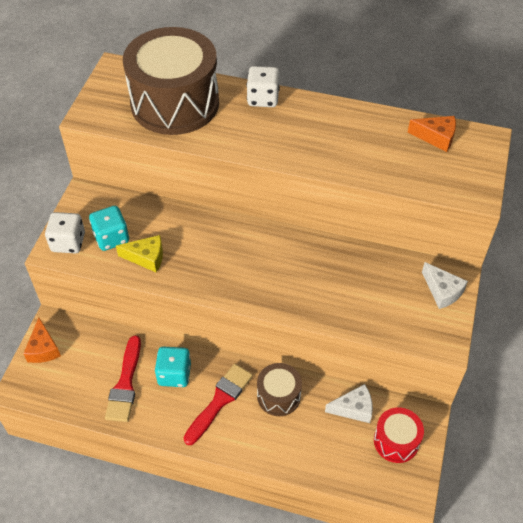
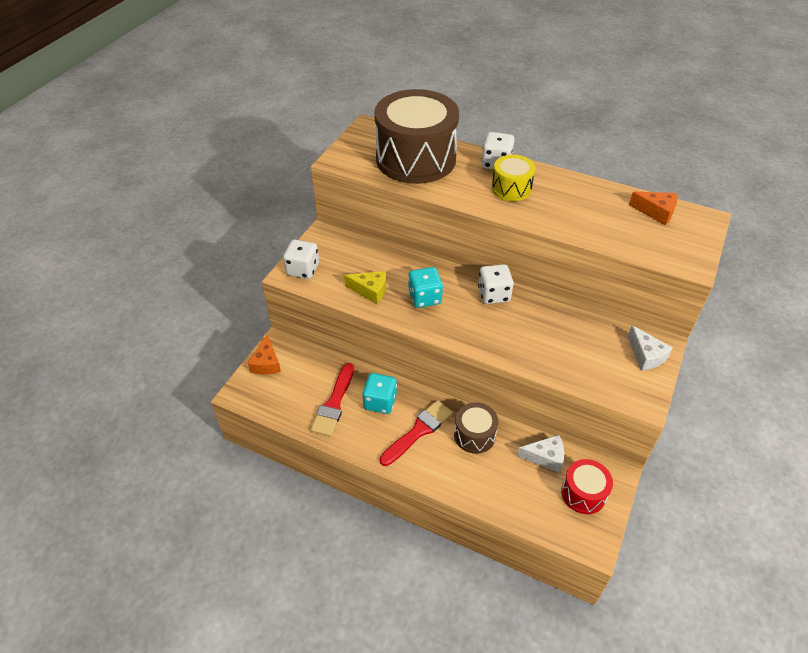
camera: 10 degrees right, 5 degrees down
turquoise dice [89,206,129,251] -> turquoise dice moved to [408,267,443,308]
none -> white dice [478,264,514,304]
none -> yellow drum [492,154,535,201]

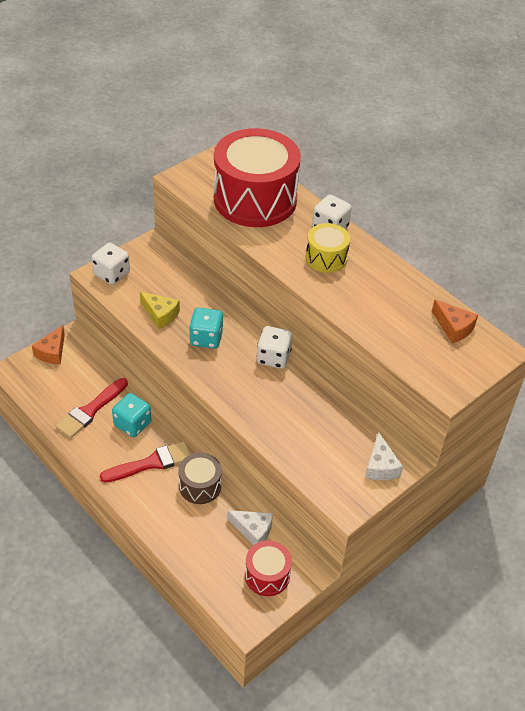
camera: 20 degrees right, 0 degrees up
brown drum [374,89,459,184] -> red drum [214,128,301,227]

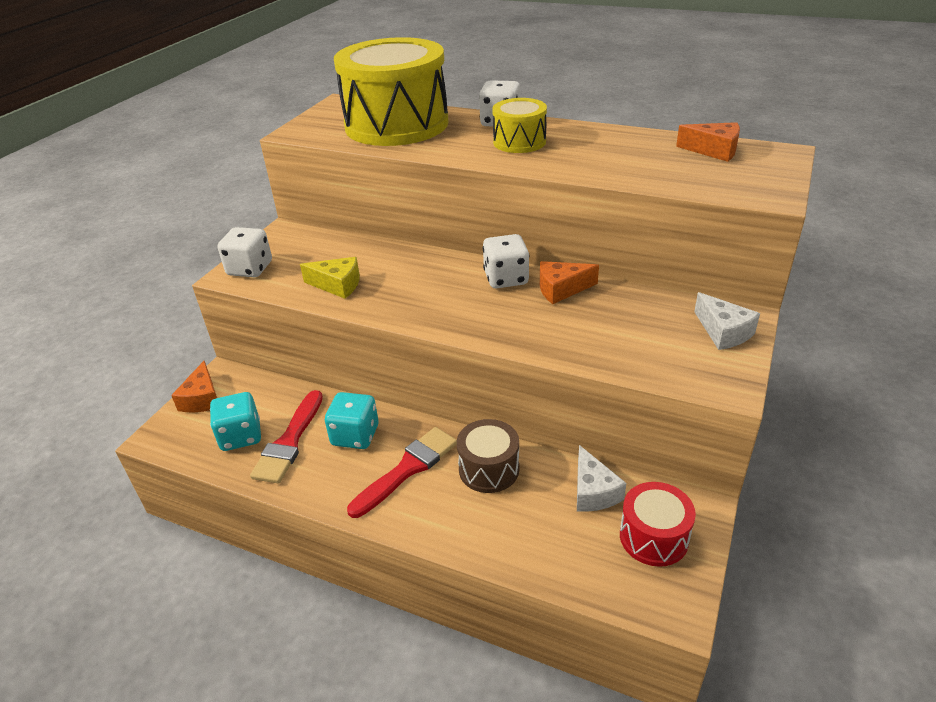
camera: 20 degrees left, 10 degrees down
turquoise dice [189,308,223,349] -> turquoise dice moved to [210,392,261,451]
red drum [214,128,301,227] -> yellow drum [334,37,449,146]
white cheese [227,510,273,545] -> white cheese turned 75 degrees clockwise [577,445,626,512]
none -> orange cheese [540,261,599,304]

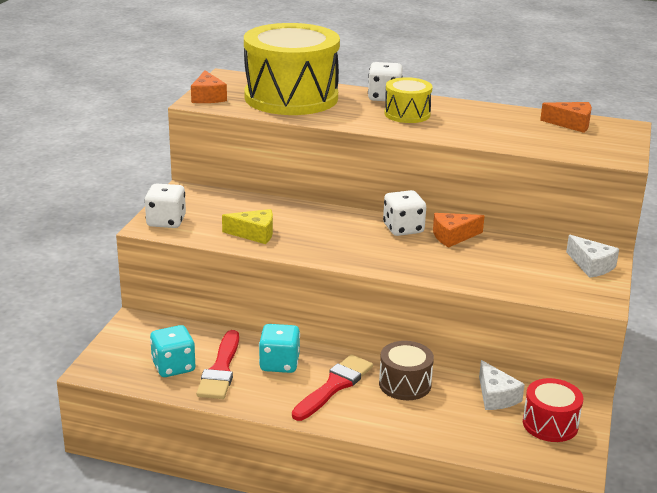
camera: 10 degrees left, 10 degrees down
orange cheese [171,361,217,412] -> orange cheese moved to [191,70,227,103]

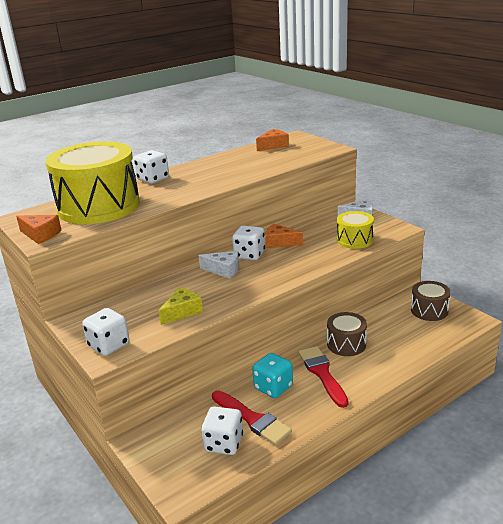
camera: 50 degrees left, 0 degrees up
turquoise dice [150,325,195,377] -> white dice [201,406,243,455]
yellow drum [384,77,433,123] -> yellow drum moved to [337,211,374,249]
orange cheese [433,213,485,248] -> orange cheese turned 90 degrees clockwise [265,223,303,248]
white cheese [479,360,525,410] -> white cheese moved to [199,251,239,279]
red drum [523,378,583,442] -> brown drum [411,281,451,321]

